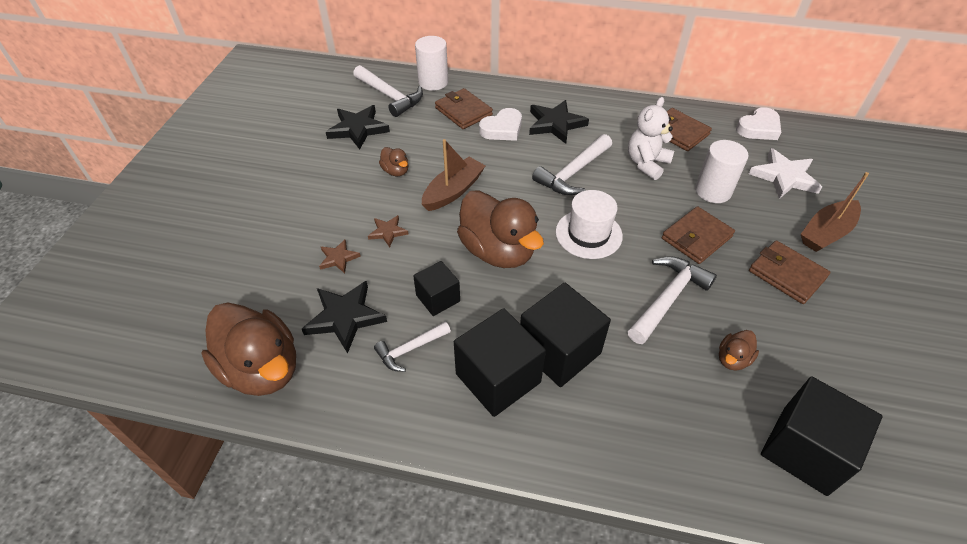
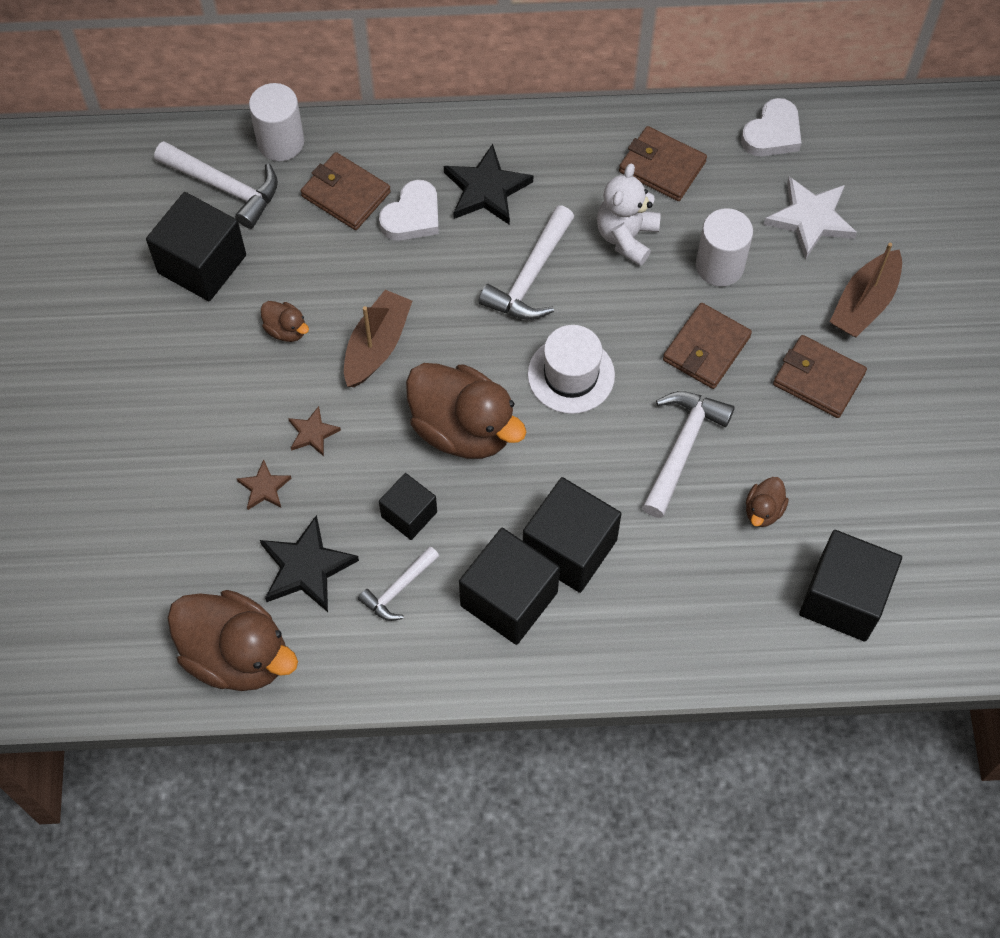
camera: 15 degrees left, 15 degrees up
black star [326,105,390,149] -> black cube [146,192,246,301]

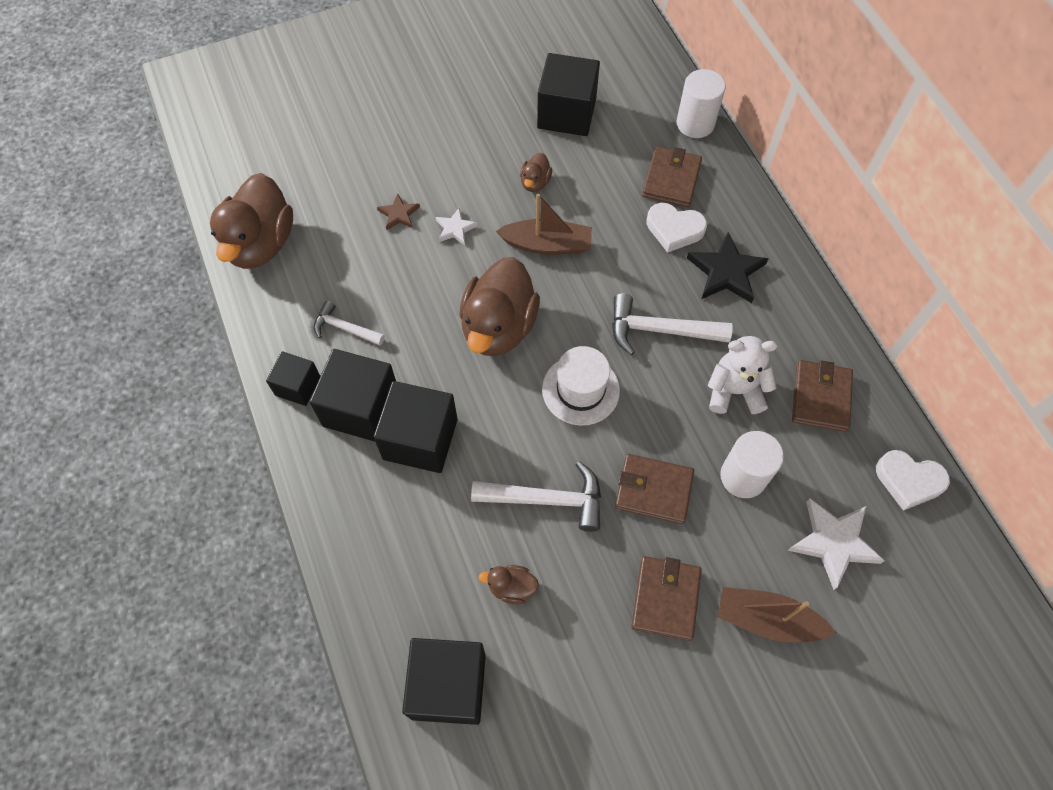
camera: 70 degrees right, 0 degrees up
white hammer [154,141,278,229] -> none
black star [260,515,359,612] -> none
brown star [288,406,341,456] -> white star [435,208,478,245]
black cube [379,473,437,540] -> black cube moved to [266,351,320,406]

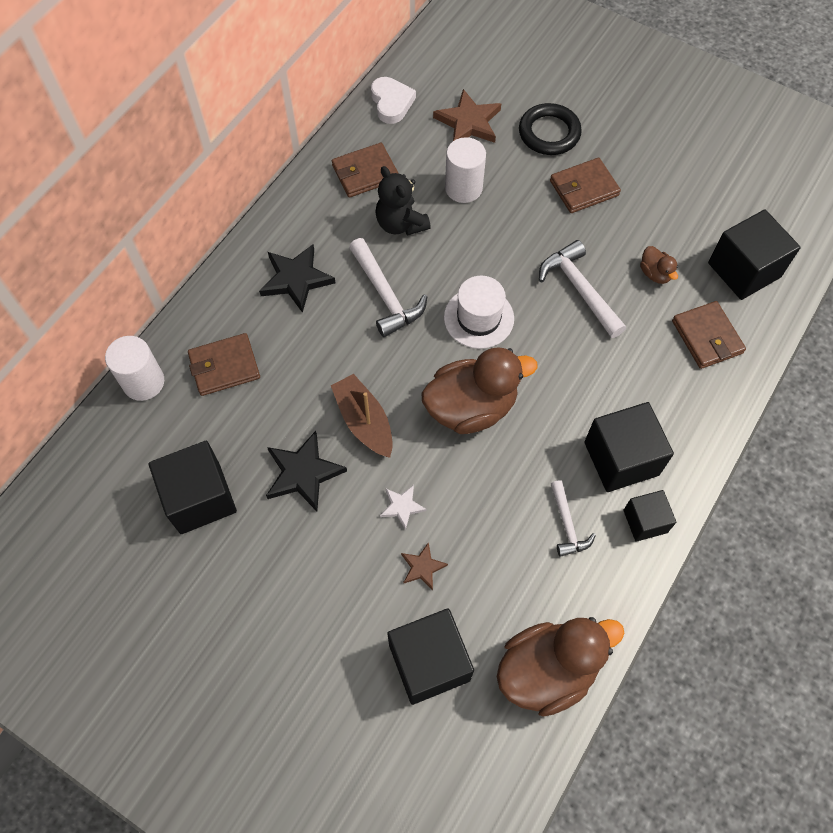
camera: 125 degrees left, 0 degrees up
black cube [374,381,458,473] -> black cube moved to [387,608,474,705]
brown duck [520,153,552,192] -> black star [266,431,347,511]
brown wallet [615,454,694,524] -> brown wallet moved to [672,301,746,369]
white heart [646,203,707,253] -> none
white teddy bear [708,336,777,414] -> black teddy bear [375,166,431,236]
brown boat [718,587,836,643] -> black ring [519,103,582,155]
white star [788,498,885,590] -> brown star [433,89,501,143]

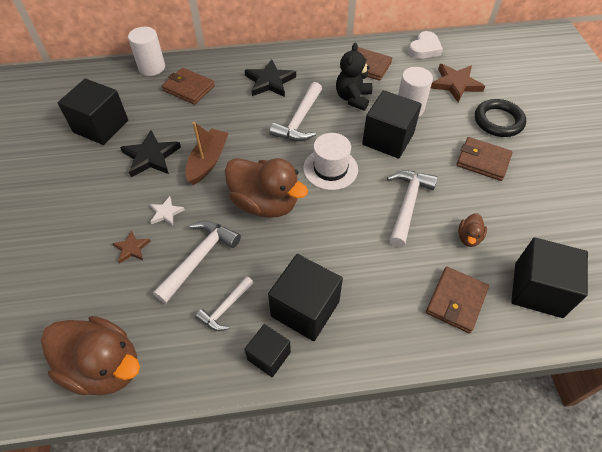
camera: 50 degrees right, 10 degrees down
black cube [387,608,474,705] -> black cube moved to [362,90,422,159]
none -> white hammer [153,220,241,304]

